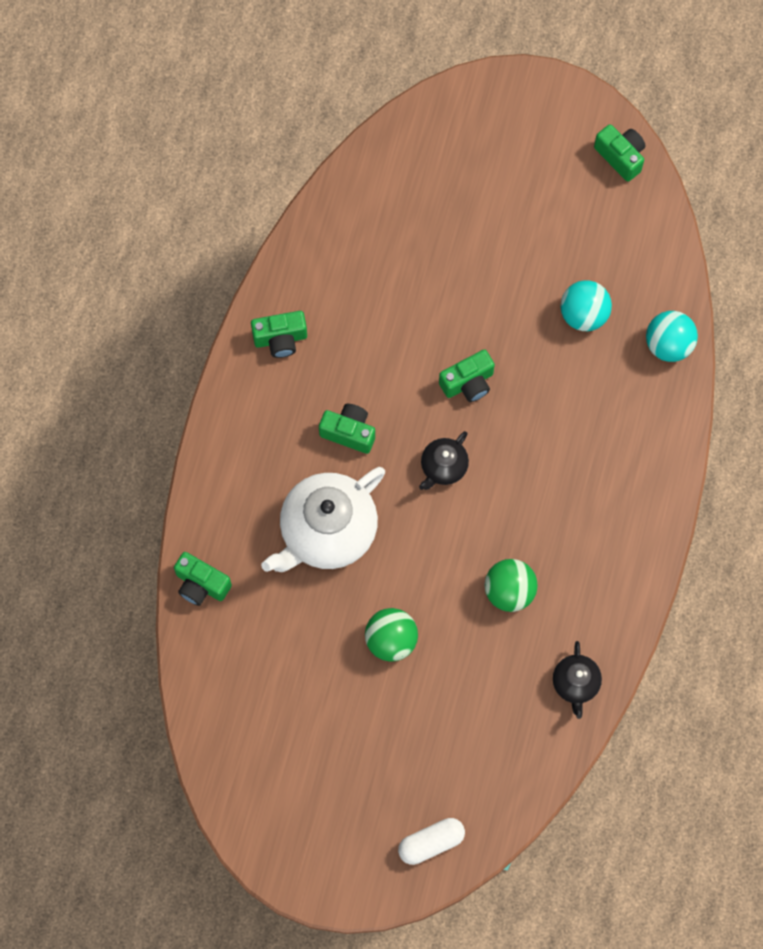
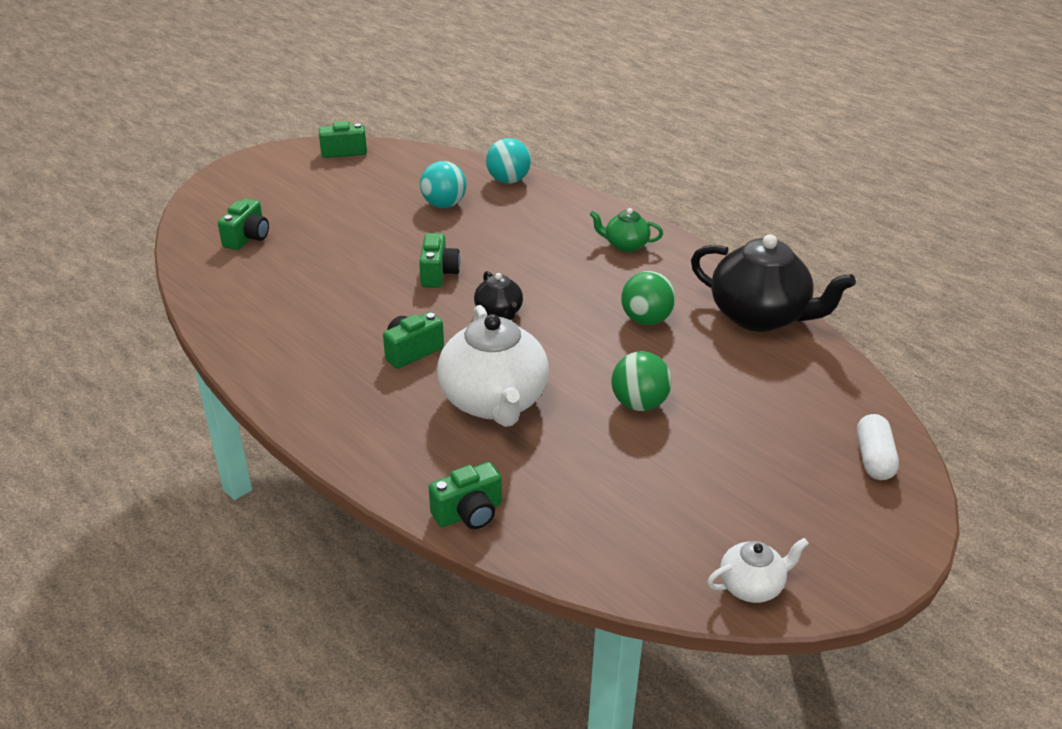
camera: 60 degrees left, 35 degrees down
green camera [251,311,307,358] -> green camera moved to [218,198,269,250]
black teapot [553,641,602,719] -> black teapot [691,234,856,332], size x2.02
none -> green teapot [590,208,663,252]
none -> white teapot [707,538,809,603]

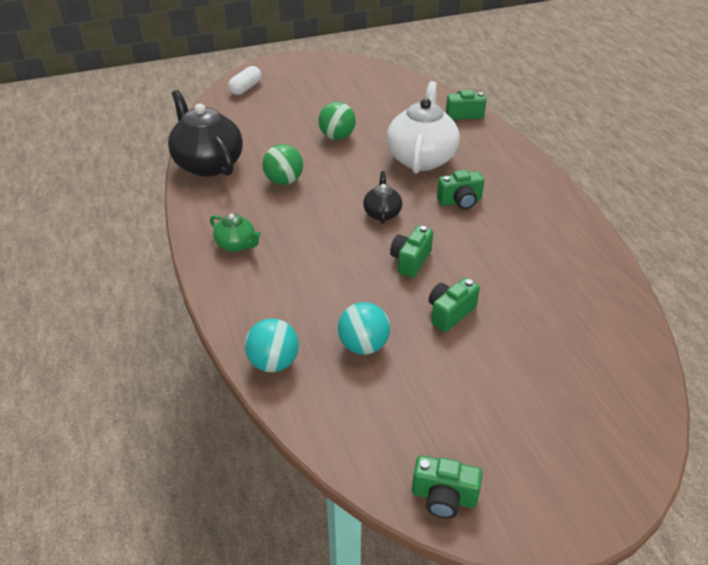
camera: 155 degrees left, 5 degrees up
green camera [218,198,269,250] -> green camera moved to [429,278,480,332]
white teapot [707,538,809,603] -> none

